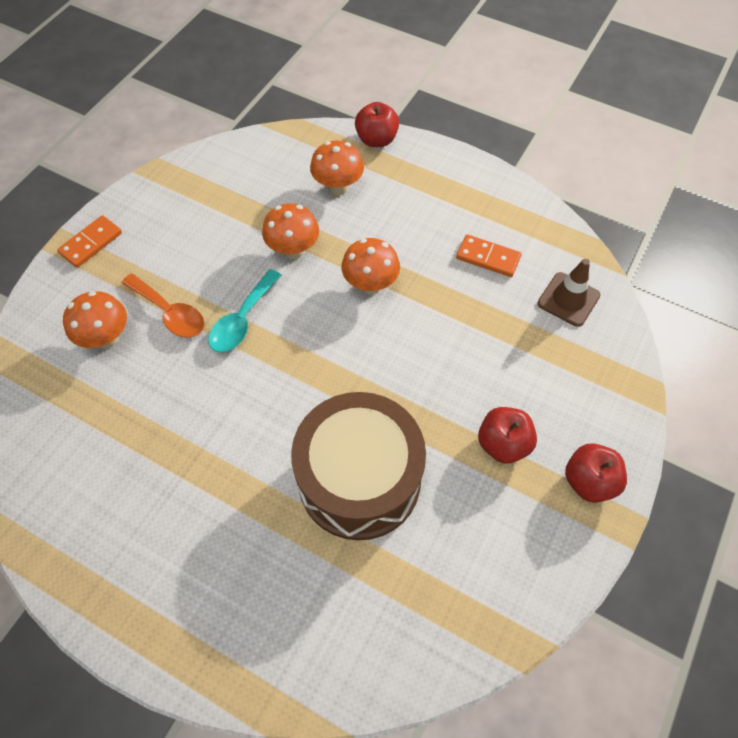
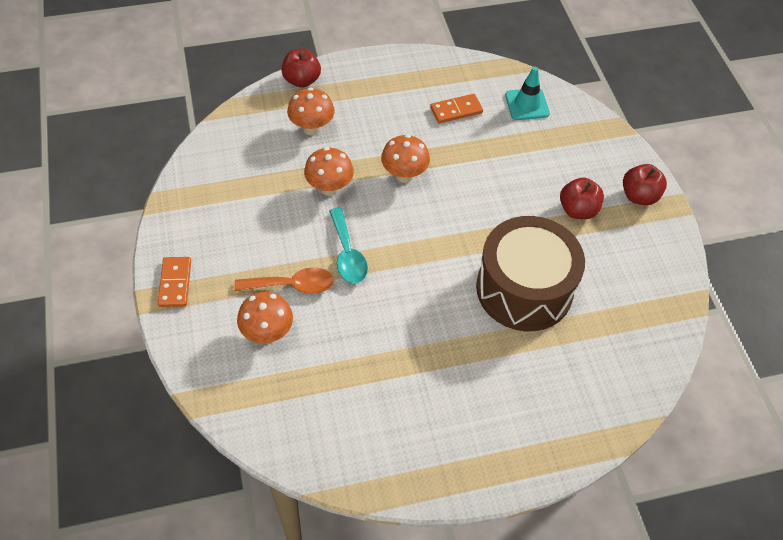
camera: 45 degrees left, 5 degrees down
brown traffic cone [538,259,600,327] -> turquoise traffic cone [505,67,550,120]

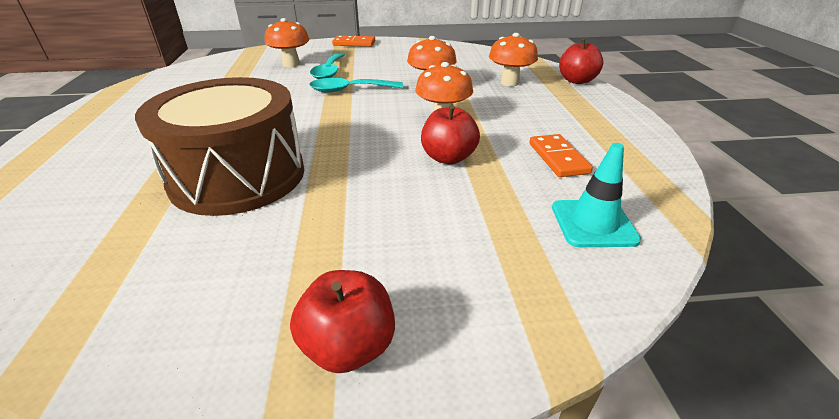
camera: 100 degrees right, 20 degrees down
orange spoon [234,267,334,294] -> turquoise spoon [310,53,345,79]
red apple [560,178,604,219] -> red apple moved to [421,105,480,164]

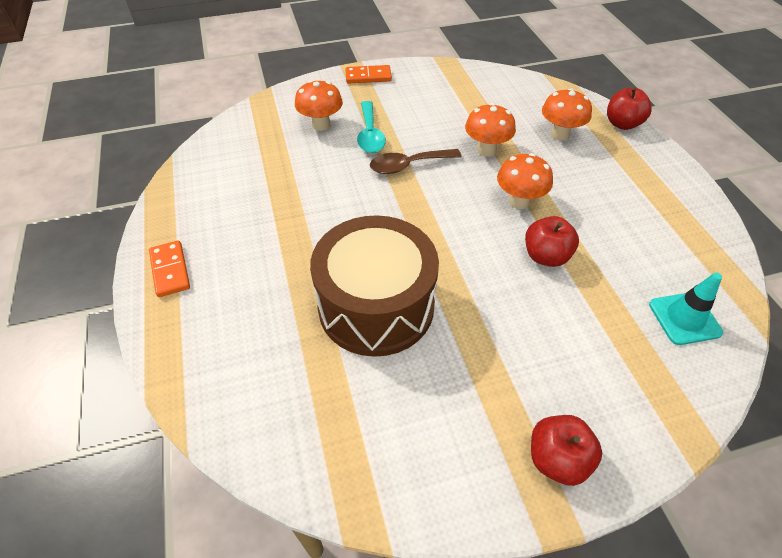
camera: 10 degrees left, 15 degrees up
turquoise spoon [309,78,403,93] -> brown spoon [370,149,462,174]
orange domino [529,134,593,177] -> orange domino moved to [149,240,190,297]

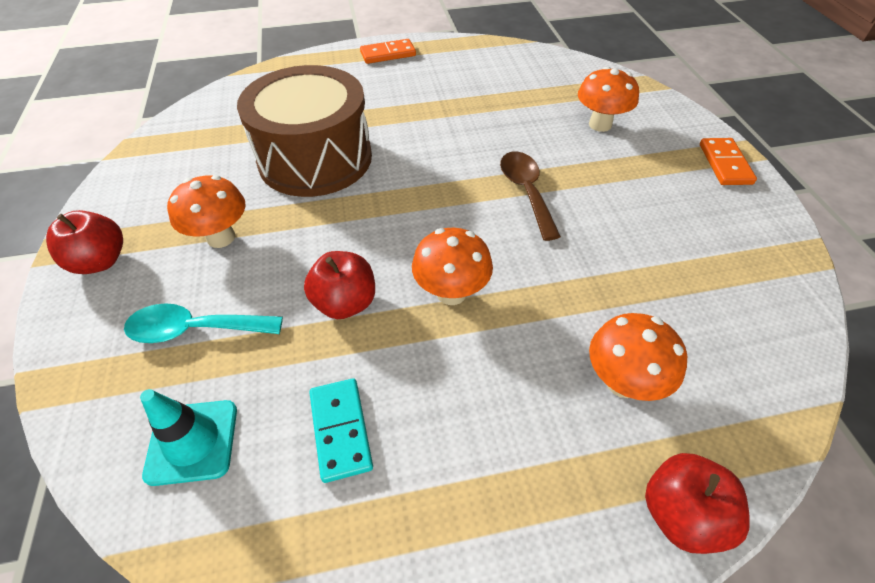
camera: 95 degrees right, 0 degrees up
turquoise spoon [357,101,386,153] -> turquoise spoon moved to [124,303,283,343]
orange mushroom [465,103,516,156] -> orange mushroom moved to [167,175,245,248]
none -> turquoise domino [309,378,373,483]

